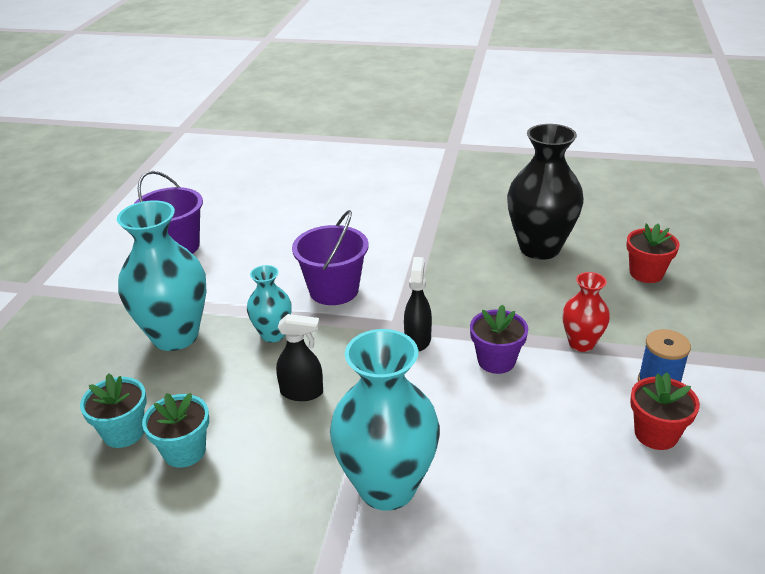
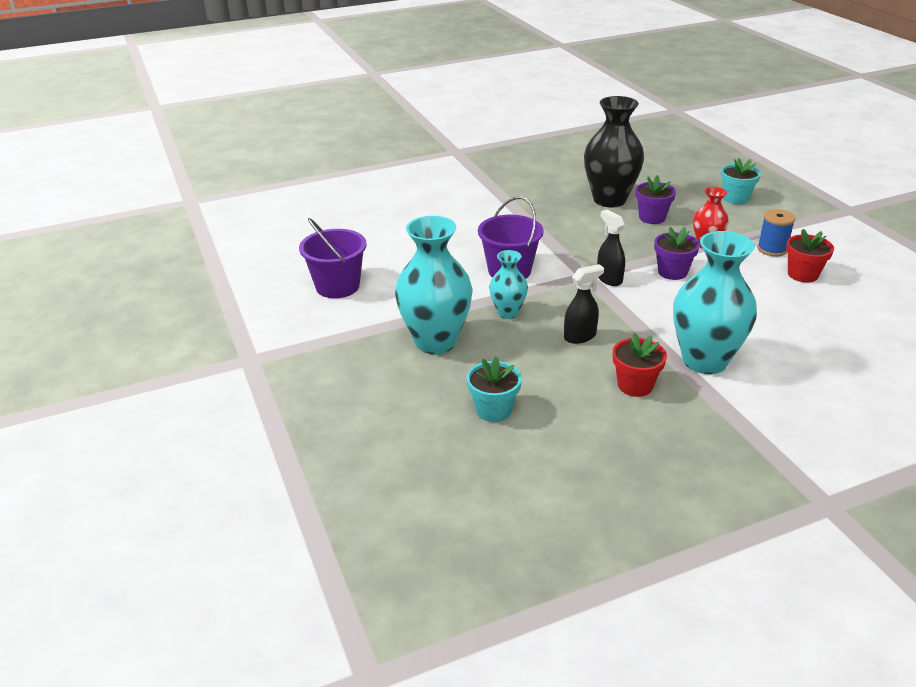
camera: 35 degrees left, 0 degrees up
turquoise flower pot [142,393,209,468] -> turquoise flower pot moved to [721,159,761,204]
red flower pot [626,224,680,283] -> red flower pot moved to [613,333,667,397]
none -> purple flower pot [635,175,676,224]

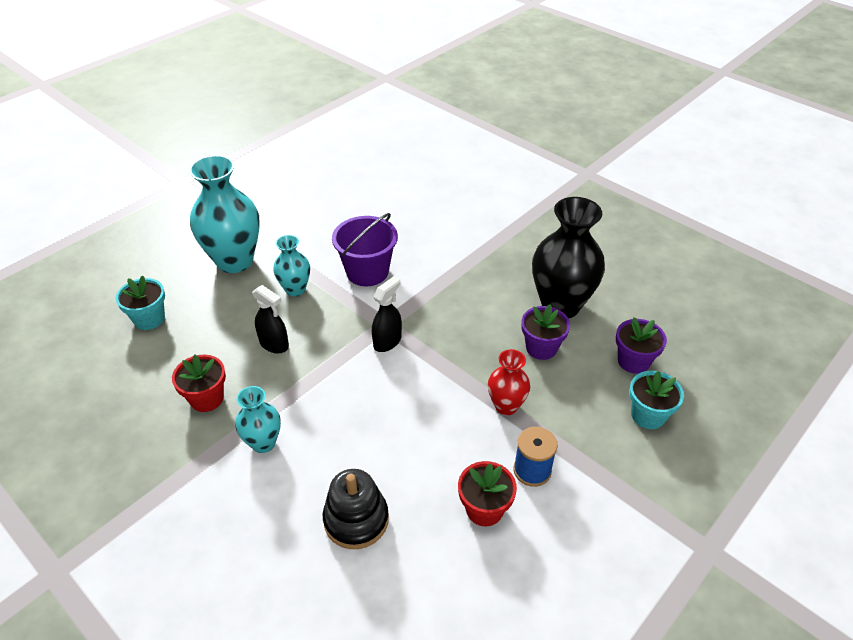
camera: 65 degrees right, 10 degrees up
purple bucket [299,218,367,298] -> none
purple flower pot [654,227,700,280] -> purple flower pot moved to [616,318,667,374]
turquoise vase [673,231,757,374] -> turquoise vase [235,386,281,453], size x0.53
none -> black stacking toy [323,469,389,549]

